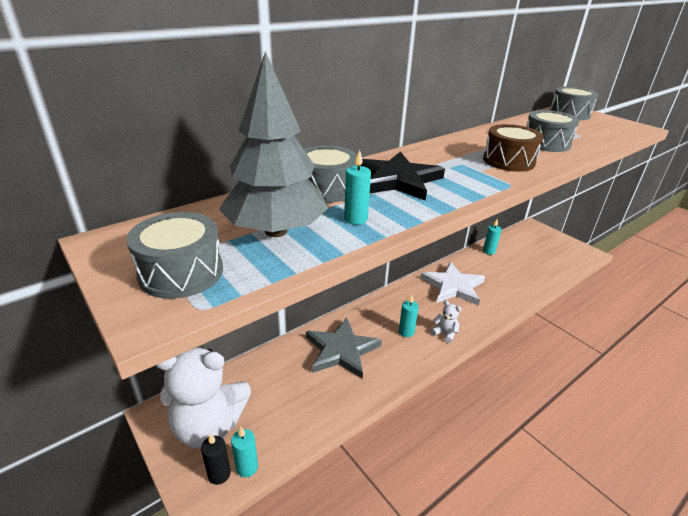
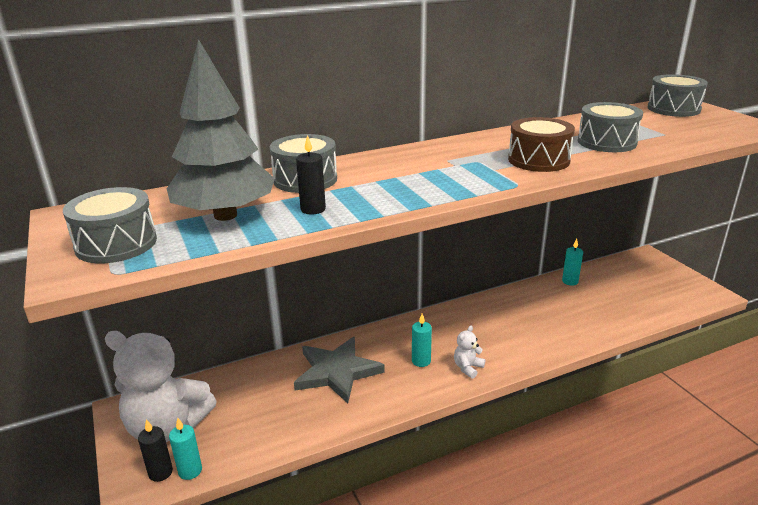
camera: 15 degrees right, 5 degrees down
turquoise candle [344,150,371,225] -> black candle [296,135,326,215]
black star [357,151,445,201] -> none
white star [420,262,485,306] -> none
white teddy bear [431,300,461,343] -> white teddy bear turned 105 degrees counterclockwise [454,326,485,379]

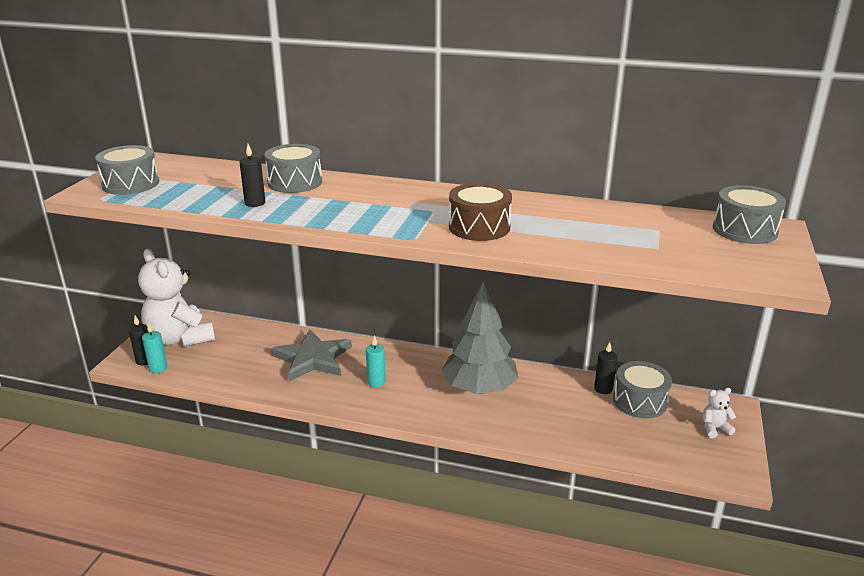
camera: 40 degrees right, 0 degrees up
grey tree [167,39,275,221] -> grey tree moved to [441,281,518,394]
white teddy bear [454,326,485,379] -> white teddy bear moved to [703,388,736,438]
turquoise candle [562,239,583,286] -> black candle [594,342,617,394]
grey drum [578,102,643,152] -> grey drum moved to [613,361,672,419]

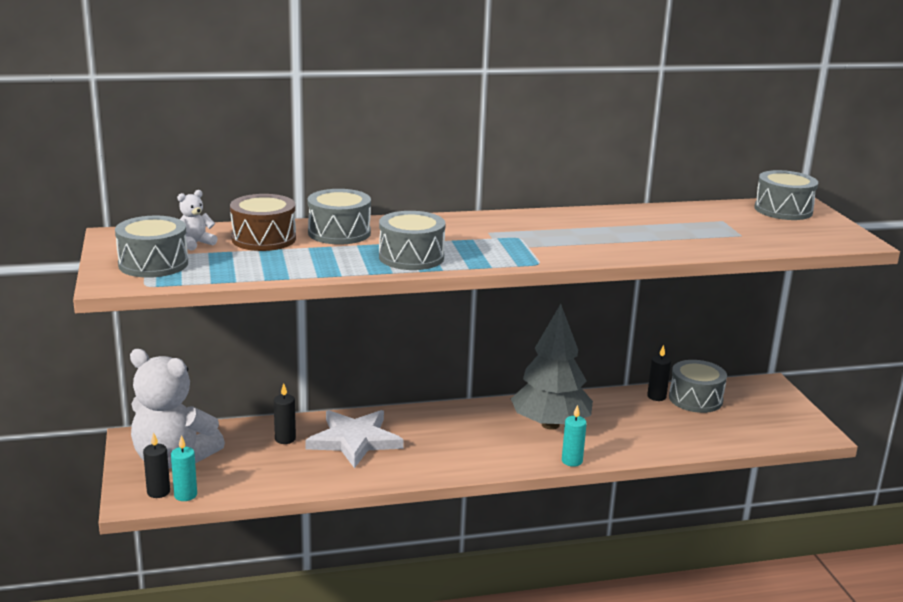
camera: 30 degrees left, 5 degrees down
black candle [239,144,265,207] -> black candle moved to [274,383,296,444]
grey star [271,329,352,381] -> white star [305,410,404,468]
turquoise candle [366,335,386,387] -> turquoise candle moved to [562,404,587,467]
brown drum [449,183,512,241] -> brown drum moved to [230,194,296,251]
white teddy bear [703,388,736,438] -> white teddy bear moved to [177,190,218,251]
none -> grey drum [379,211,446,270]

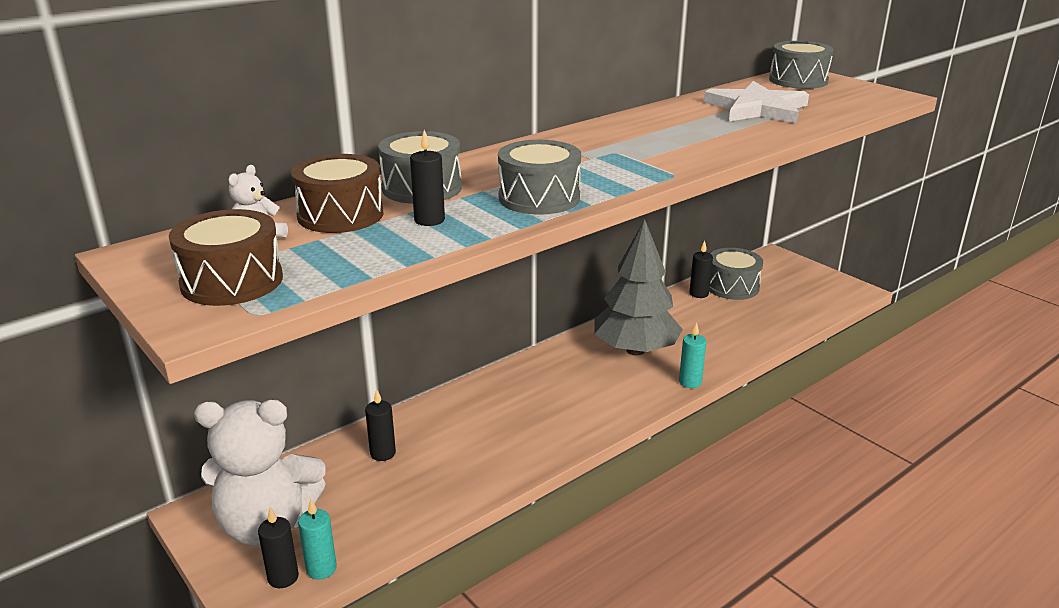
camera: 25 degrees left, 5 degrees up
grey drum [115,216,188,278] -> brown drum [169,209,283,306]
white star [305,410,404,468] -> white star moved to [704,81,809,124]
none -> black candle [410,130,445,226]

